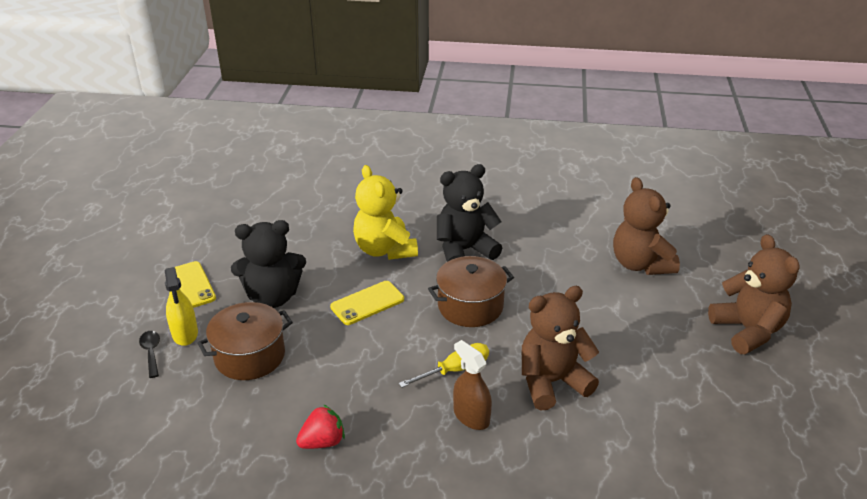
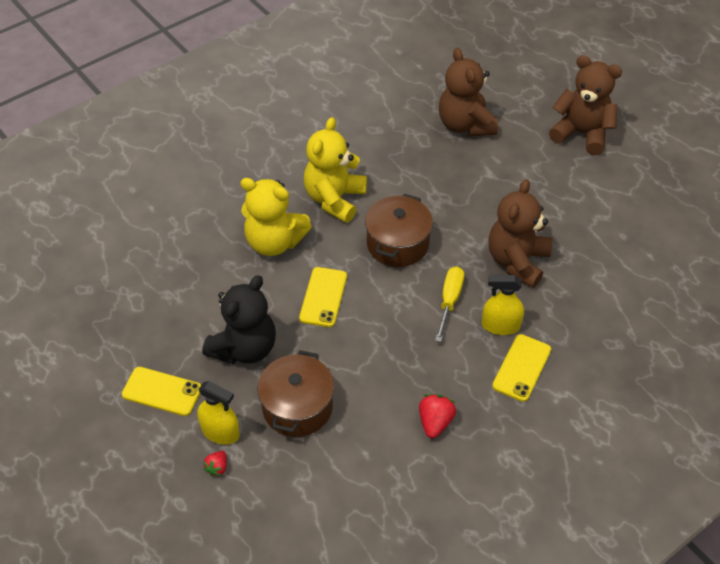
camera: 45 degrees left, 15 degrees up
black spoon [139,331,160,378] -> red strawberry [203,451,227,476]
black teddy bear [437,164,502,262] -> yellow teddy bear [304,117,367,223]
brown spray bottle [453,340,492,430] -> yellow spray bottle [482,275,524,335]
brown teddy bear [613,177,680,275] -> brown teddy bear turned 45 degrees clockwise [439,48,498,137]
none -> yellow phone [492,334,551,402]

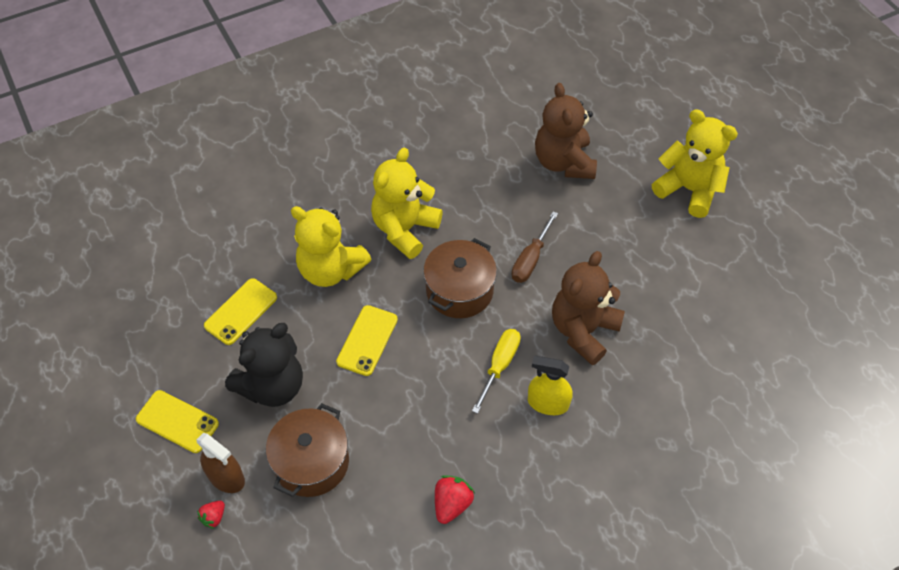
camera: 10 degrees right, 5 degrees up
yellow spray bottle [197,381,240,445] -> brown spray bottle [196,433,245,493]
yellow phone [492,334,551,402] -> yellow phone moved to [204,278,277,345]
brown teddy bear [549,55,622,155] -> yellow teddy bear [652,109,738,218]
none -> brown screwdriver [512,211,558,283]

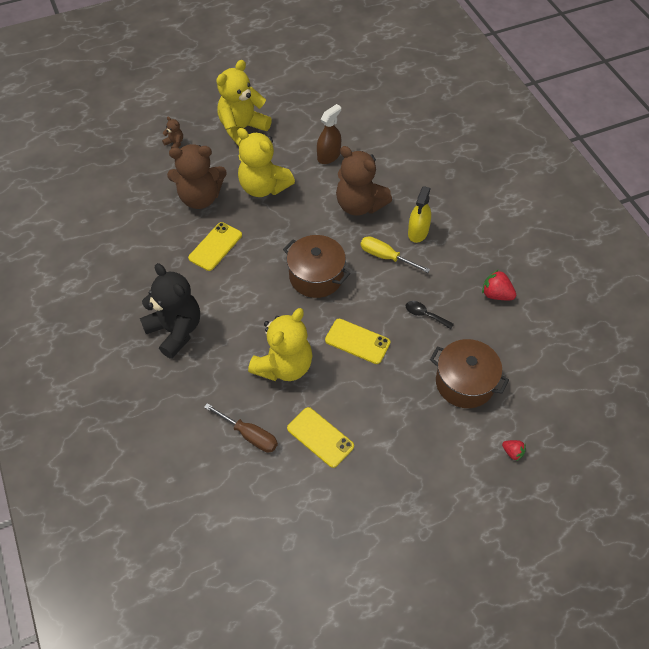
camera: 85 degrees left, 0 degrees up
yellow phone [136,390,219,453] -> yellow phone moved to [188,222,242,271]
brown spray bottle [196,433,245,493] -> brown spray bottle moved to [317,104,341,164]
black teddy bear [225,323,303,407] -> black teddy bear moved to [140,263,200,359]
yellow teddy bear [371,148,443,259] -> yellow teddy bear moved to [237,128,295,197]
brown screwdriver [512,211,558,283] -> brown screwdriver moved to [204,403,278,452]
none -> brown teddy bear [162,117,183,148]
none -> black spoon [406,301,454,329]

